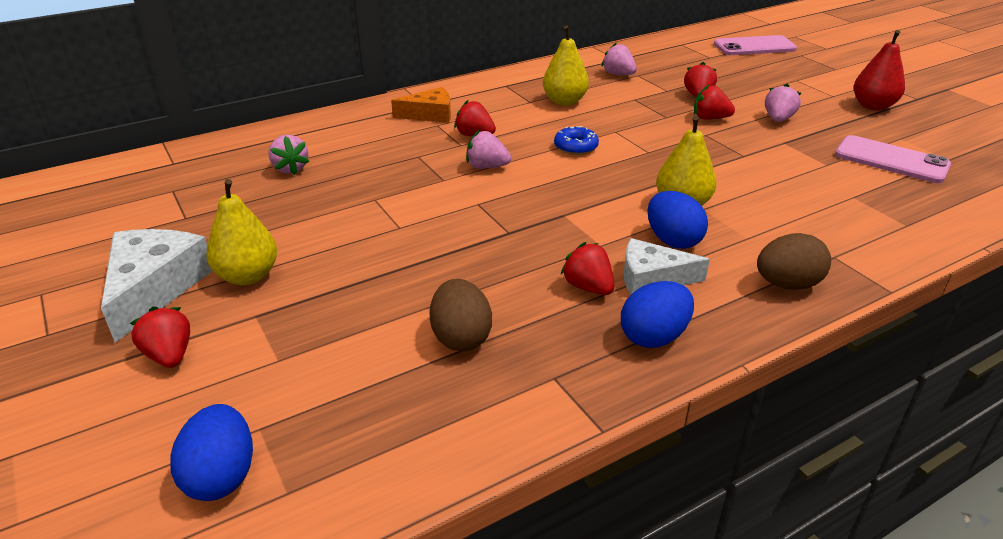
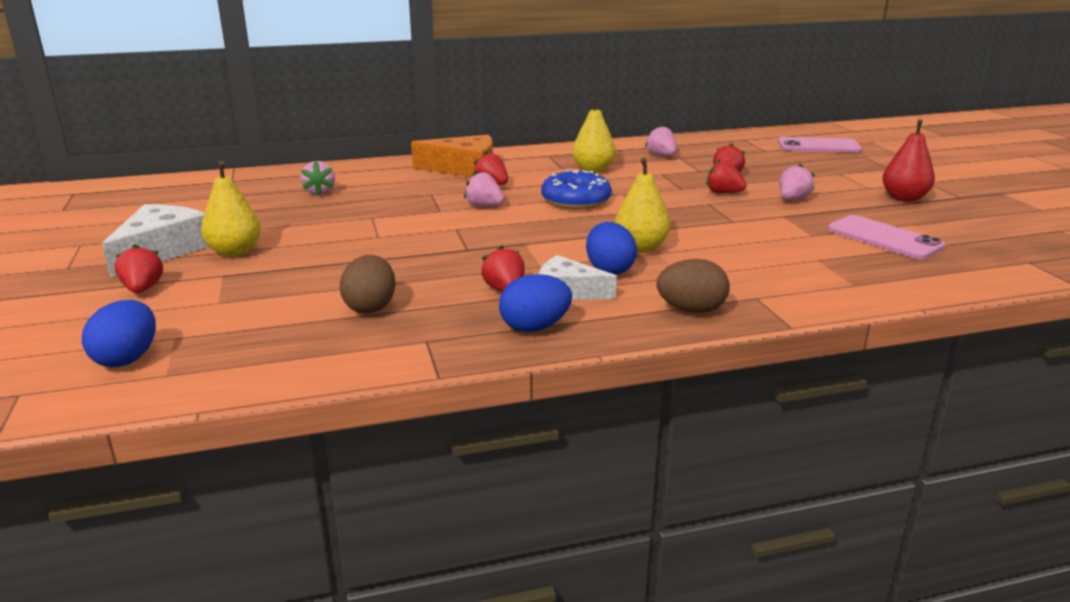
camera: 15 degrees right, 10 degrees down
orange cheese [391,87,451,123] -> orange cheese [411,135,493,177], size x1.52
blue donut [554,126,599,155] -> blue donut [541,170,612,210], size x1.67

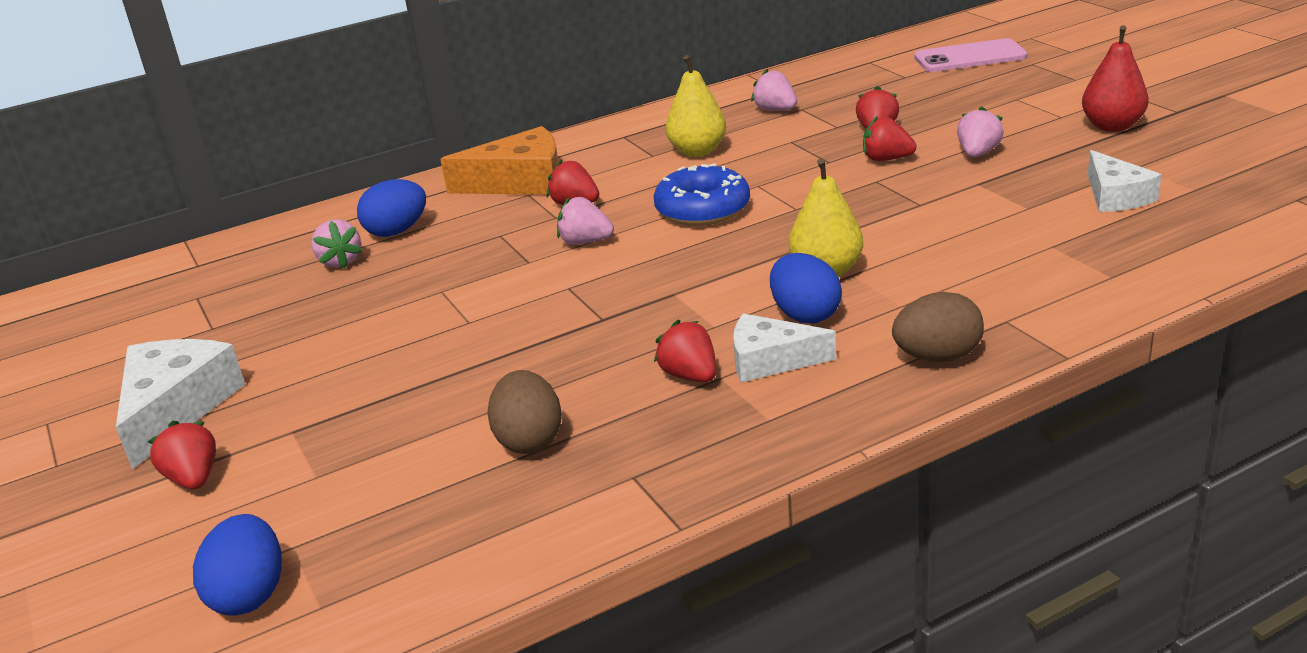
camera: 10 degrees left, 5 degrees up
yellow pear [201,161,261,257] -> none
blue egg [499,274,572,332] -> blue egg moved to [357,179,426,237]
pink phone [828,215,945,260] -> white cheese [1088,150,1162,212]

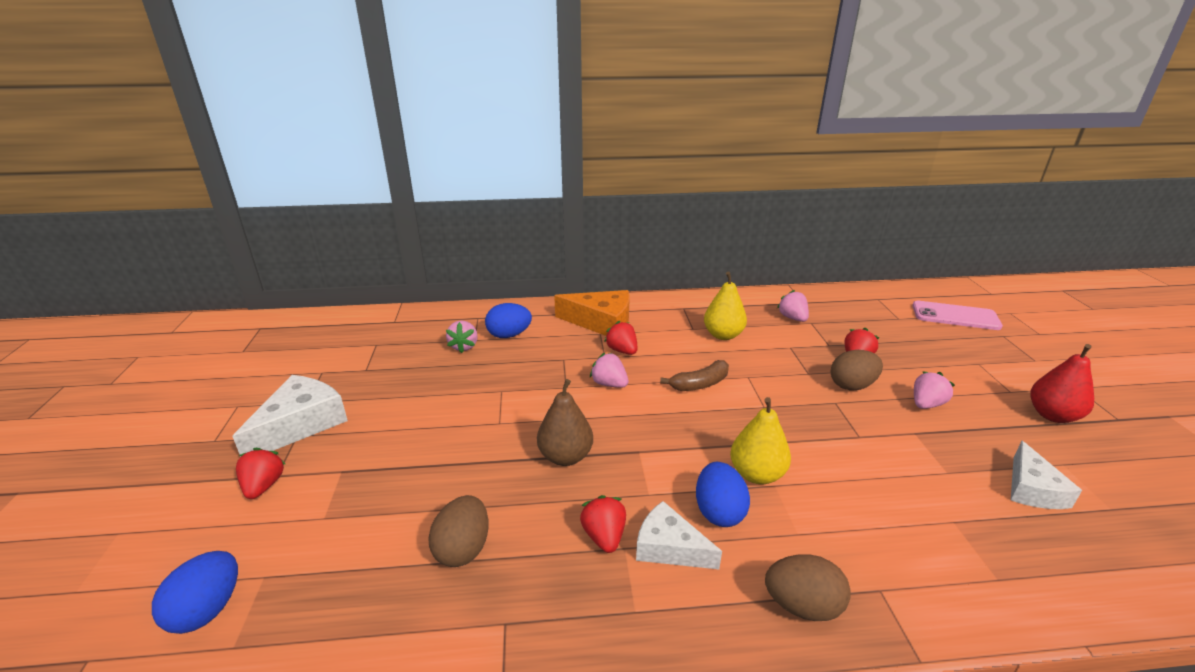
camera: 20 degrees right, 0 degrees up
blue donut [654,163,750,226] -> brown banana [660,360,729,391]
red strawberry [863,116,916,161] -> brown egg [831,350,883,391]
none -> brown pear [537,379,593,466]

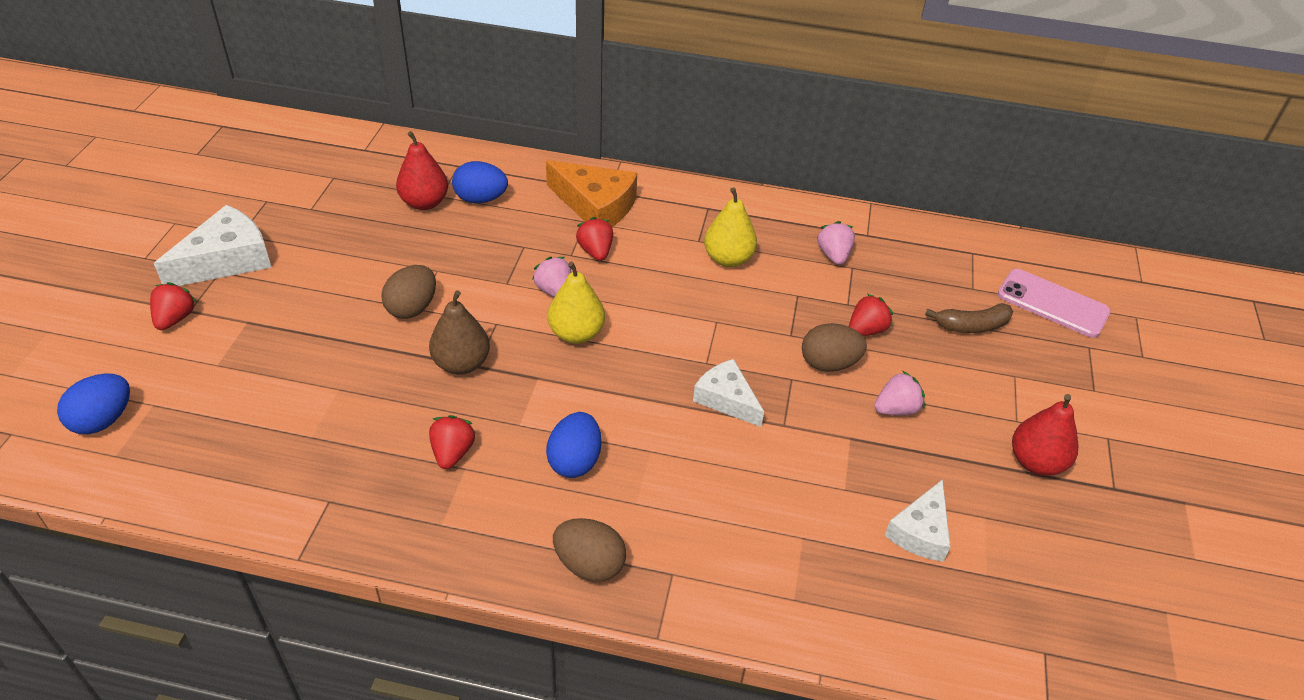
camera: 15 degrees right, 15 degrees up
brown egg [428,495,489,567] -> brown egg moved to [381,265,436,319]
pink strawberry [446,321,478,353] -> red pear [396,131,448,210]
white cheese [636,501,722,569] -> white cheese moved to [693,359,764,427]
brown banana [660,360,729,391] -> brown banana moved to [925,303,1013,333]
yellow pear [730,397,791,484] -> yellow pear moved to [548,262,605,344]

